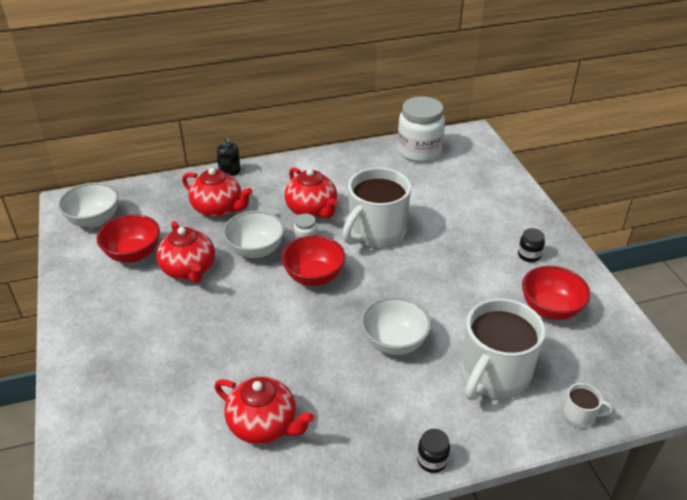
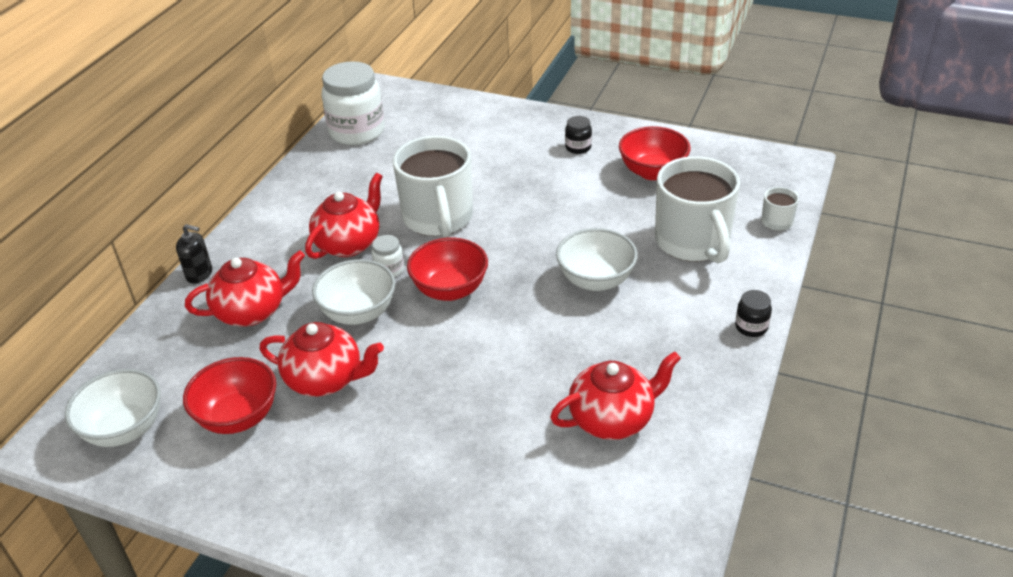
camera: 50 degrees left, 0 degrees up
red teapot [285,167,338,218] -> red teapot turned 60 degrees counterclockwise [305,173,383,259]

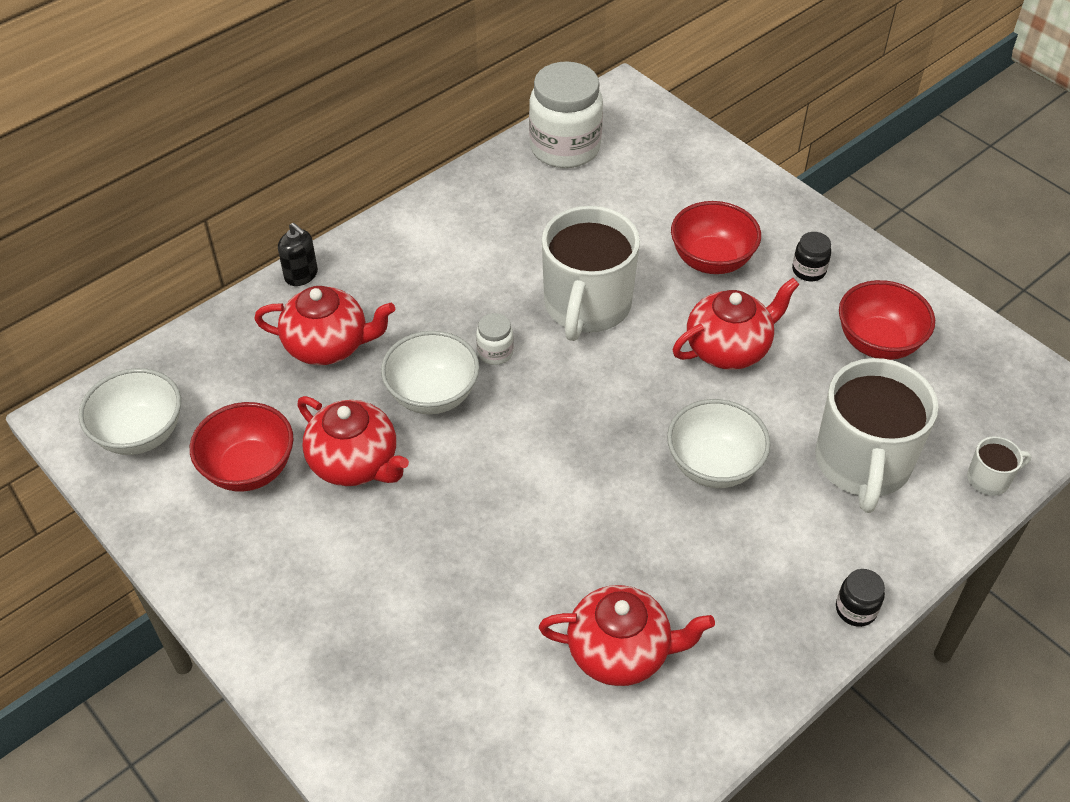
camera: 25 degrees right, 10 degrees up
red teapot [305,173,383,259] -> red teapot moved to [673,278,800,370]
red bowl [407,237,488,301] -> red bowl moved to [671,201,761,274]

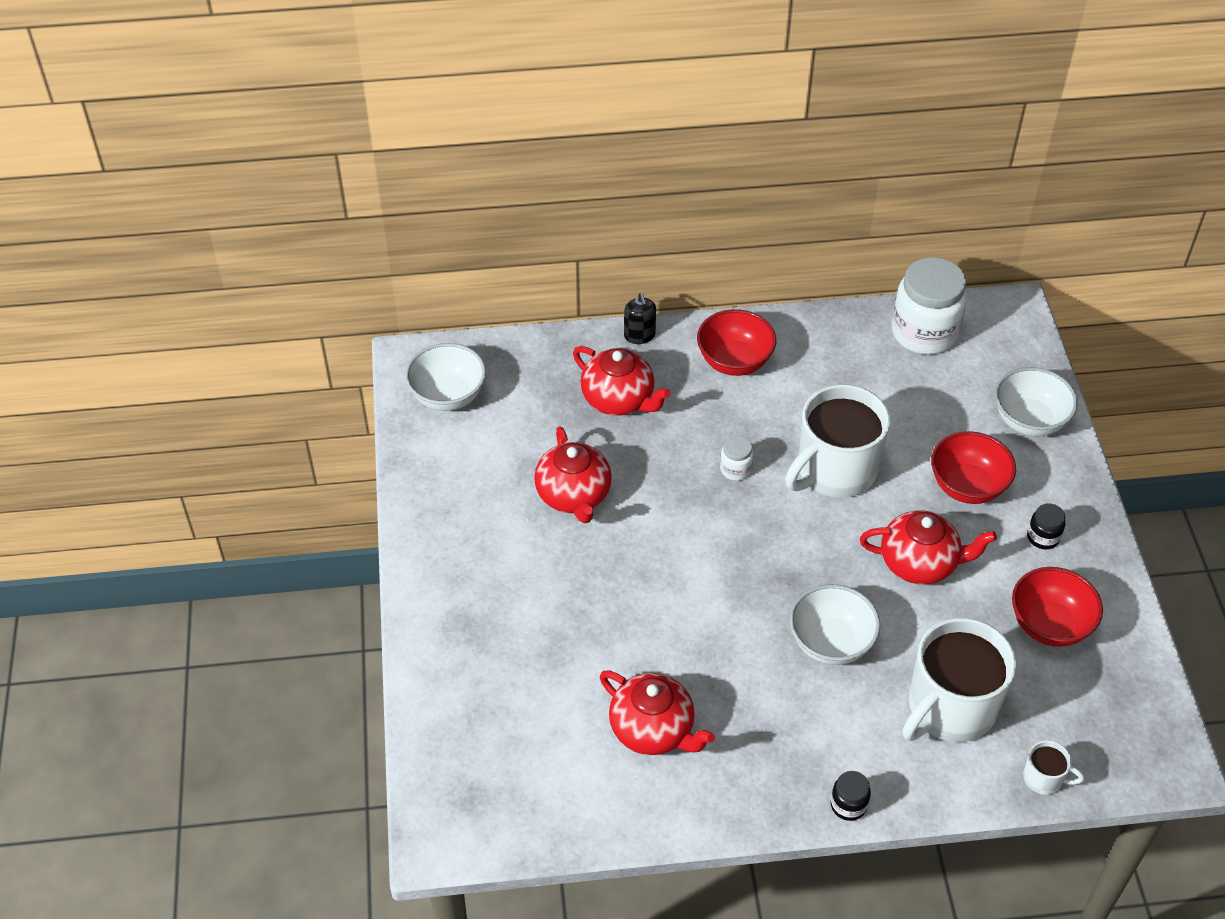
camera: 35 degrees right, 0 degrees up
red bowl [190,402,294,492] -> red bowl moved to [697,309,776,376]
white bowl [381,331,479,414] -> white bowl moved to [995,367,1078,436]

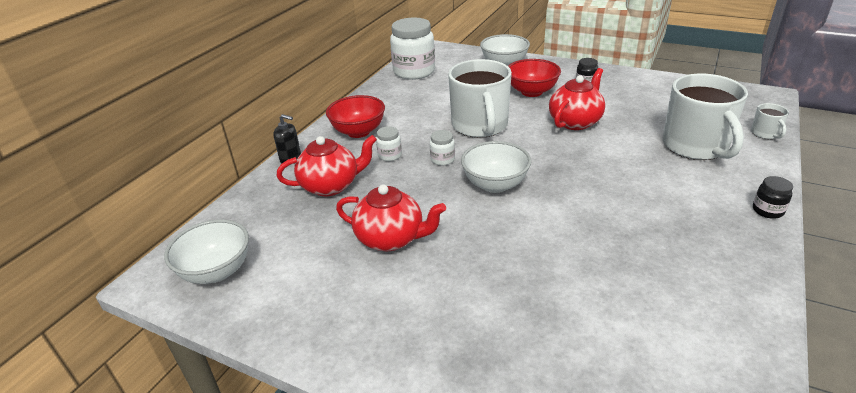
camera: 55 degrees left, 15 degrees down
red teapot [600,671,715,755] -> none
white bowl [790,584,880,665] -> white bowl moved to [461,141,531,193]
red bowl [1012,567,1103,647] -> none
white mug [1023,740,1084,795] -> white mug turned 120 degrees clockwise [751,103,789,139]
none -> white jar [376,126,402,161]

